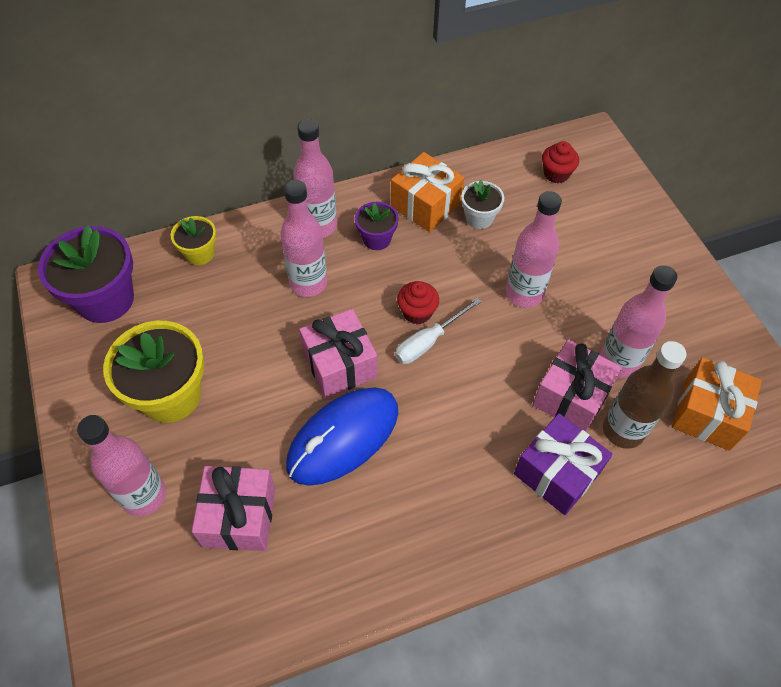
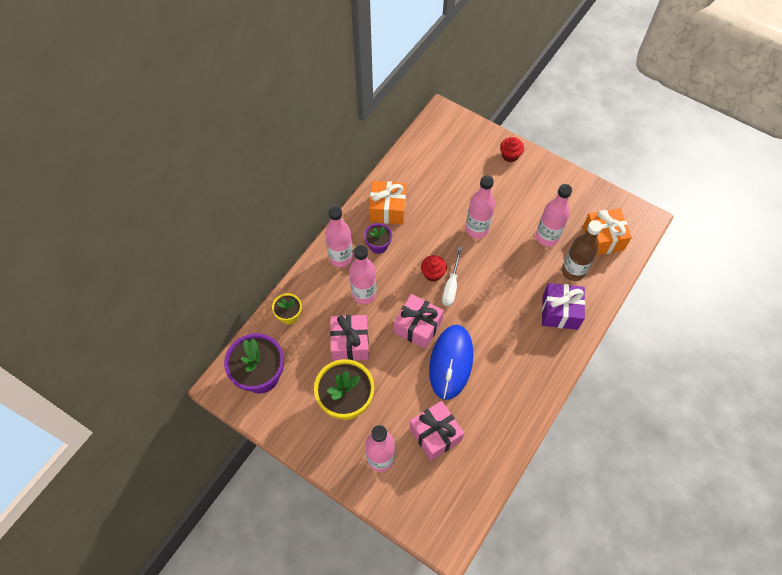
camera: 35 degrees left, 5 degrees up
white flower pot [461,180,504,229] -> none
pink gift [532,339,622,432] -> pink gift moved to [330,315,369,361]
red cupcake [542,141,579,183] -> red cupcake moved to [500,137,524,162]

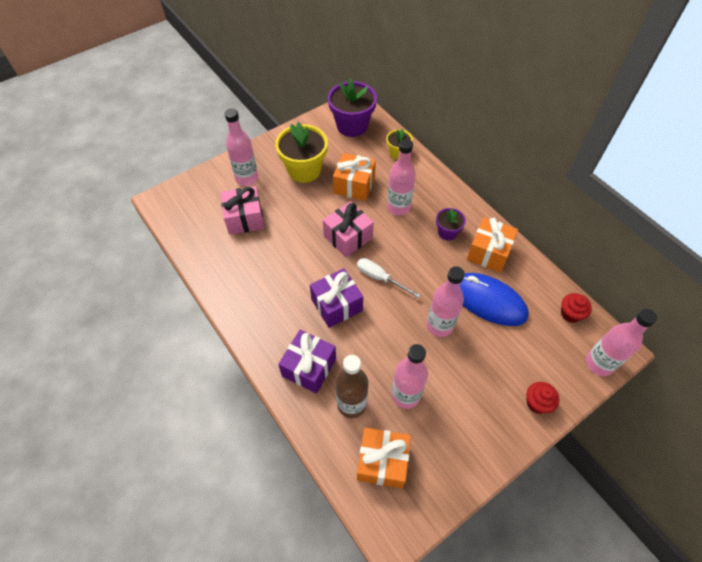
camera: 110 degrees right, 5 degrees down
pink bottle [325,206,353,267] -> pink bottle moved to [586,309,657,376]
pink gift [330,315,369,361] -> orange gift [333,153,376,201]
red cupcake [421,255,447,282] -> red cupcake moved to [561,293,592,323]
blue mouse [429,325,473,400] -> blue mouse moved to [460,273,529,326]
none -> purple gift [310,268,363,328]

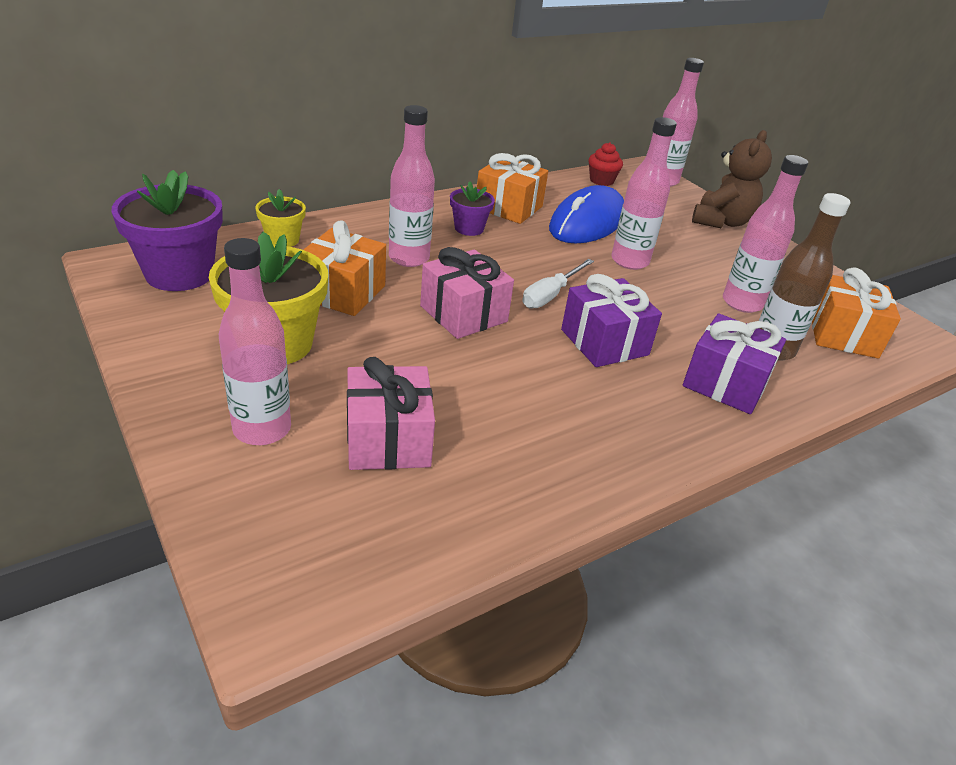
camera: 90 degrees left, 20 degrees down
red cupcake [527,382,559,414] -> brown teddy bear [692,130,772,228]

